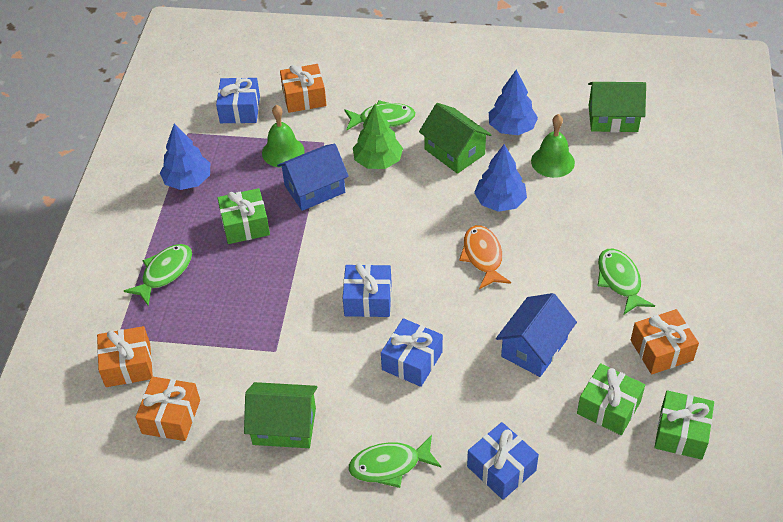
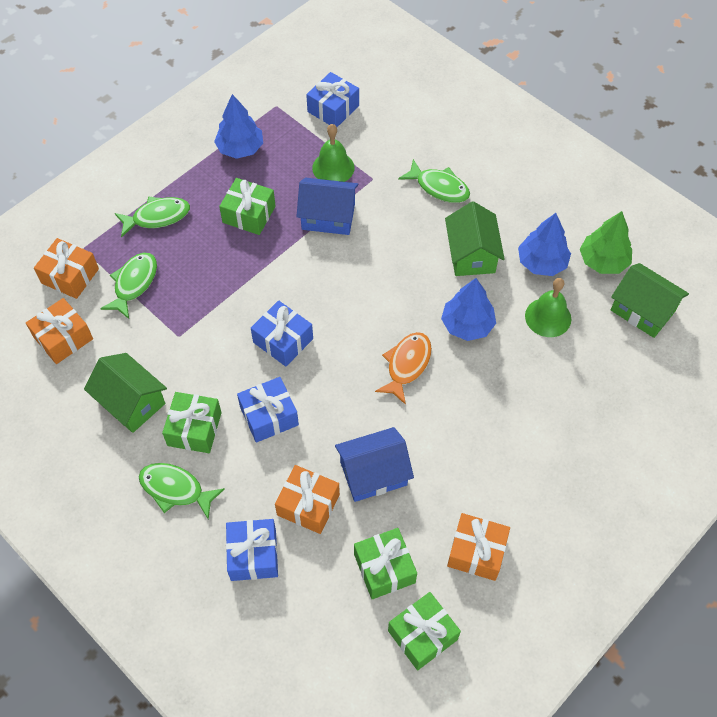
camera: 35 degrees right, 10 degrees up
orange gift [280,64,326,113] -> orange gift moved to [275,465,340,534]
green tree [353,104,403,169] -> green tree moved to [580,211,632,274]
green fish [597,249,655,314] -> green fish moved to [100,253,157,319]
none -> green gift [162,392,222,453]

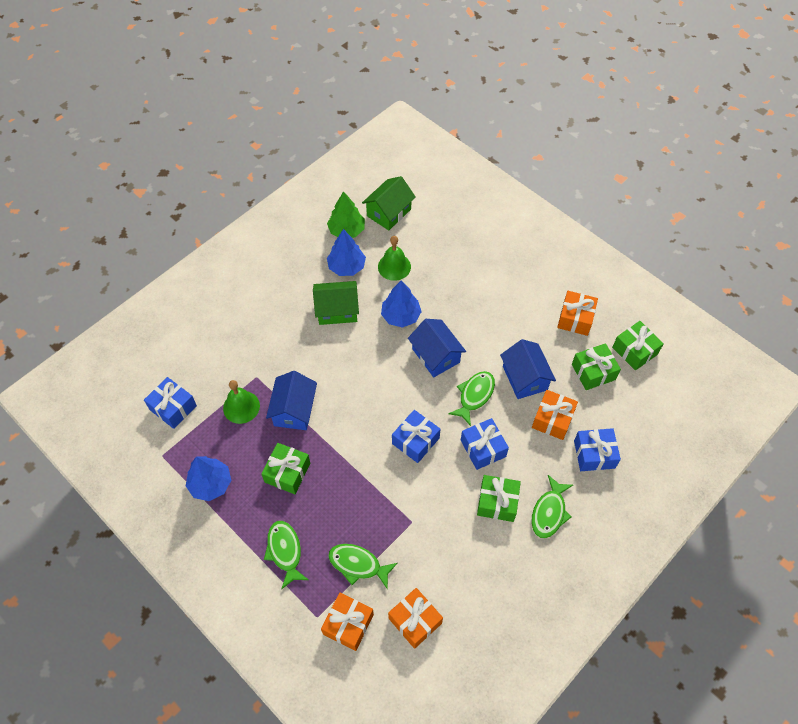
camera: 90 degrees left, 0 degrees up
green house [84,353,167,433] -> none
orange fish [375,332,432,405] -> blue house [408,319,466,377]
green fish [398,159,470,203] -> green fish moved to [448,371,495,426]

